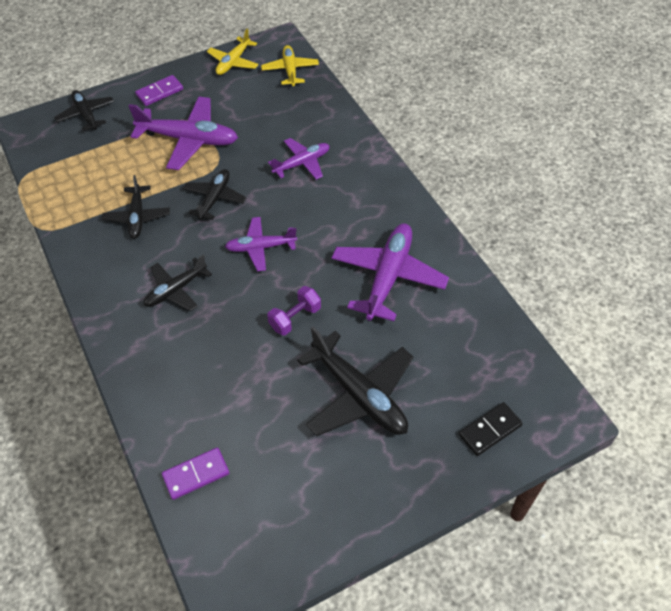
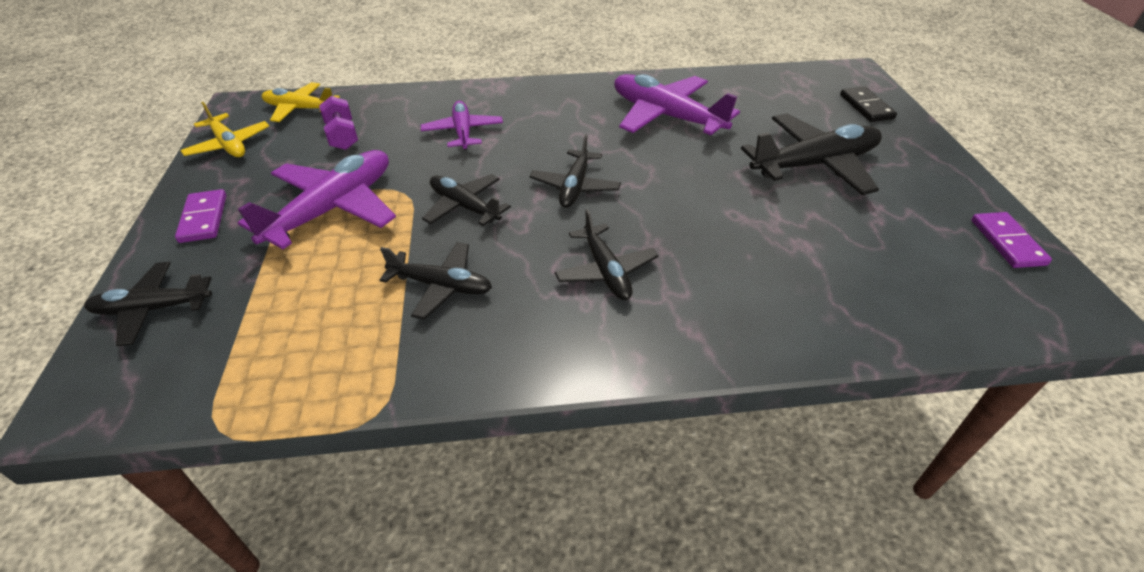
camera: 70 degrees left, 10 degrees down
purple domino [162,448,229,500] -> purple domino moved to [971,212,1052,268]
purple plane [225,217,297,271] -> black plane [529,134,621,208]
purple dumbbell [267,286,321,335] -> purple dumbbell moved to [319,96,358,150]

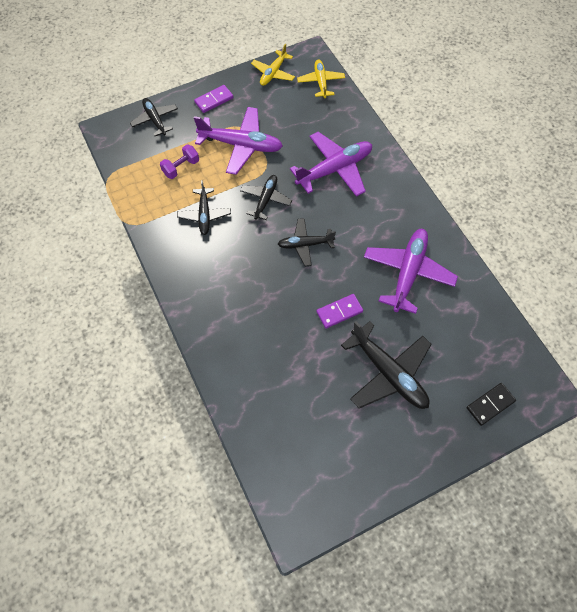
camera: 70 degrees right, 20 degrees up
purple dumbbell [319,96,358,150] -> purple dumbbell moved to [160,144,199,179]
purple plane [421,101,503,150] -> purple plane [290,132,372,197], size x1.66
black plane [555,209,658,300] -> none
purple domino [971,212,1052,268] -> purple domino moved to [316,294,363,328]

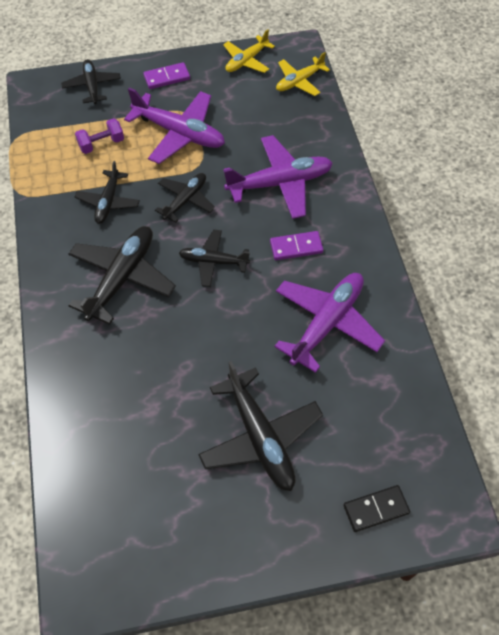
camera: 15 degrees right, 5 degrees down
yellow plane [297,59,345,98] -> yellow plane turned 135 degrees counterclockwise [276,52,330,96]
purple domino [316,294,363,328] -> purple domino moved to [270,231,323,260]
none -> black plane [68,226,176,325]

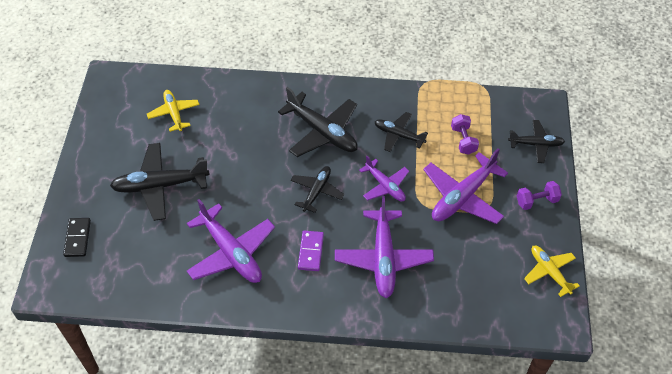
camera: 105 degrees right, 5 degrees down
purple domino [143,62,190,89] -> purple dumbbell [517,181,562,210]
black plane [155,173,215,223] -> purple plane [359,156,409,202]
yellow plane [276,52,330,96] -> yellow plane moved to [147,90,200,132]

